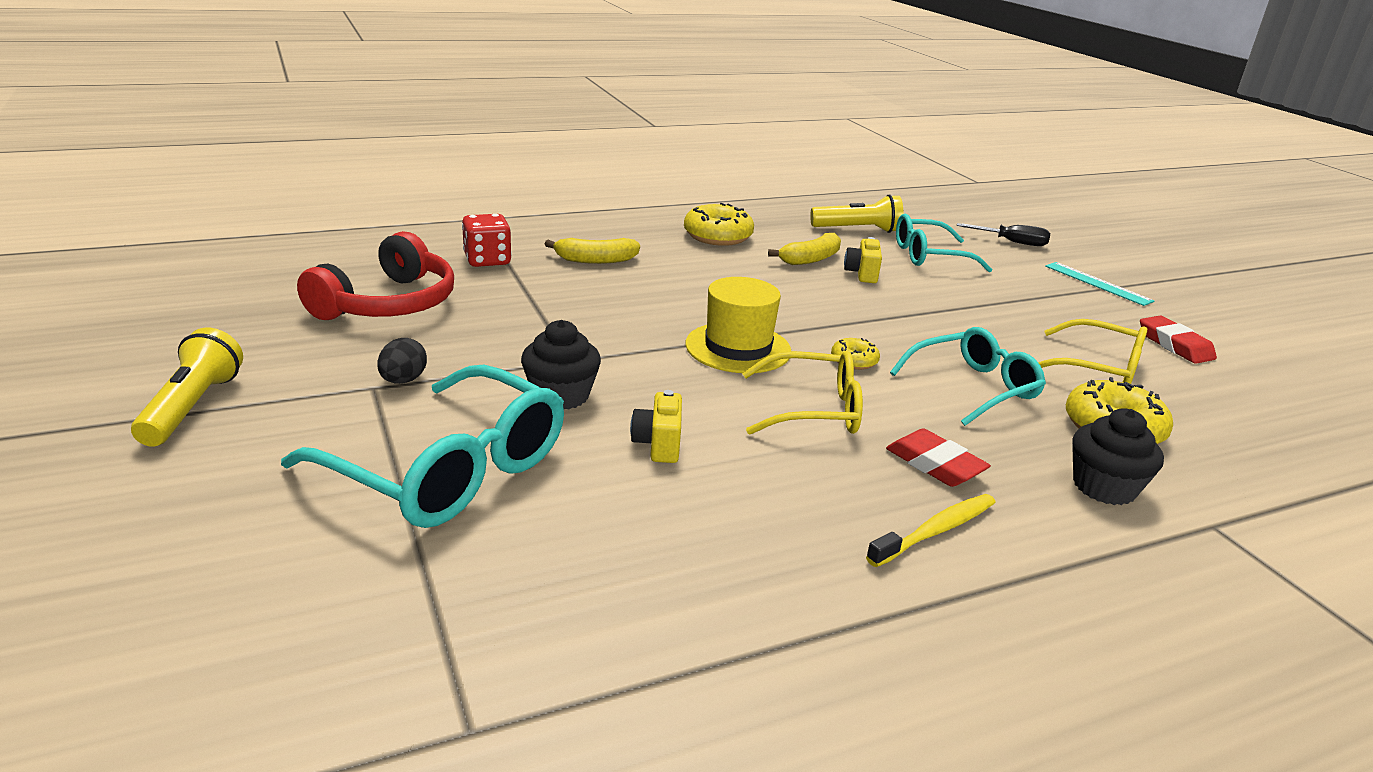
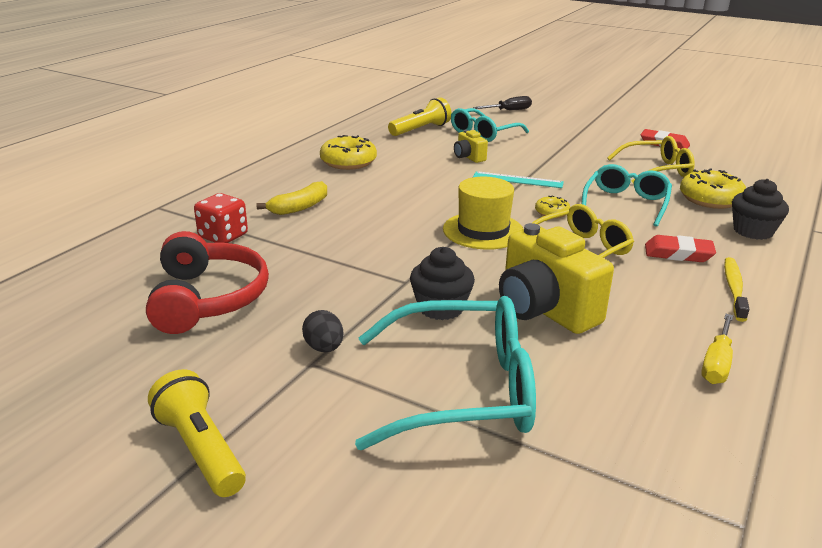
camera: 35 degrees left, 0 degrees up
yellow camera [630,390,682,463] -> yellow camera [499,223,614,334], size x2.07
yellow banana [768,233,841,265] -> none
turquoise ruler [1045,262,1154,306] -> turquoise ruler moved to [473,171,564,188]
none -> yellow screwdriver [701,314,733,384]

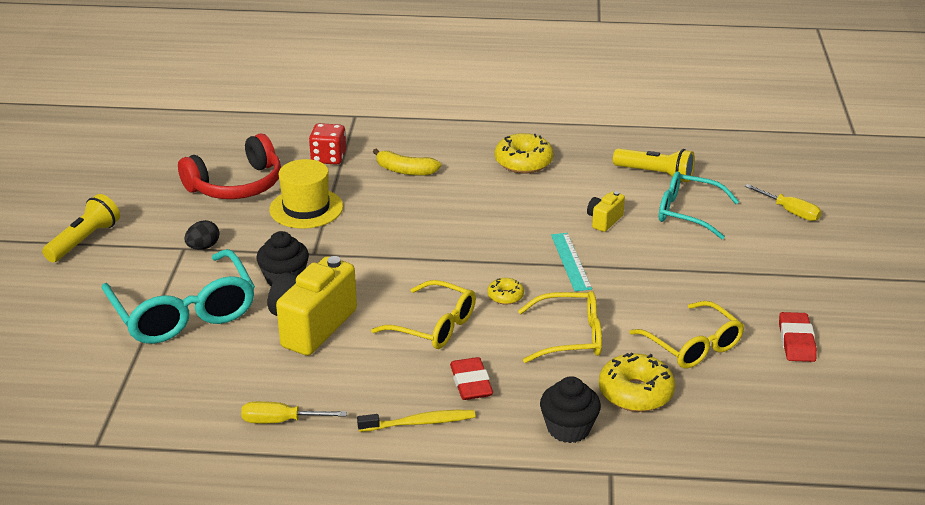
camera: 65 degrees right, 5 degrees up
yellow hat [443,177,523,250] -> yellow hat moved to [269,159,343,229]
black screwdriver [473,96,532,110] -> yellow screwdriver [745,184,822,221]
turquoise glasses [581,164,672,227] -> yellow glasses [518,291,602,363]

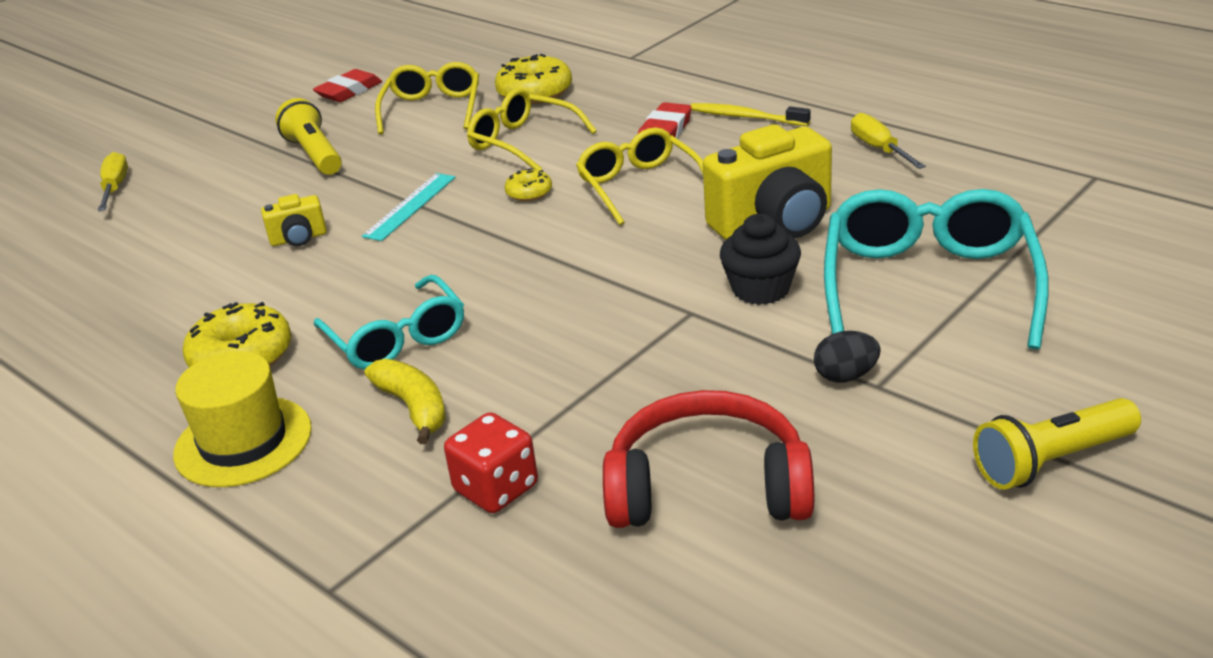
camera: 140 degrees left, 0 degrees up
yellow screwdriver [241,401,347,423] -> yellow screwdriver turned 150 degrees counterclockwise [851,113,926,169]
yellow hat [269,159,343,229] -> yellow hat moved to [173,351,312,487]
black cupcake [540,376,601,443] -> none
yellow flashlight [613,148,695,182] -> yellow flashlight moved to [275,98,342,175]
turquoise glasses [659,171,739,239] -> turquoise glasses moved to [314,275,464,370]

